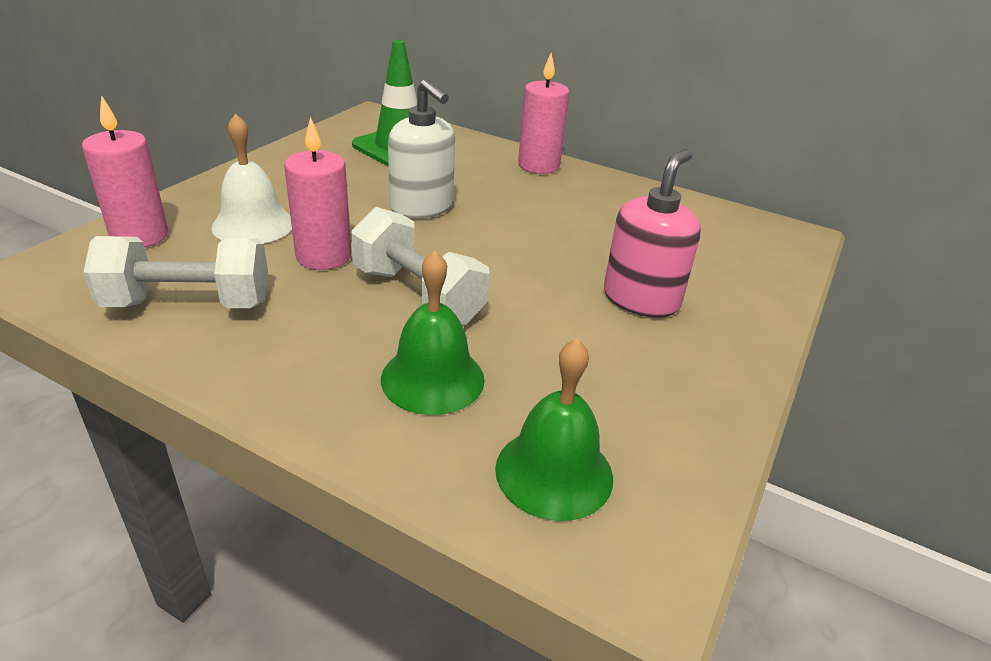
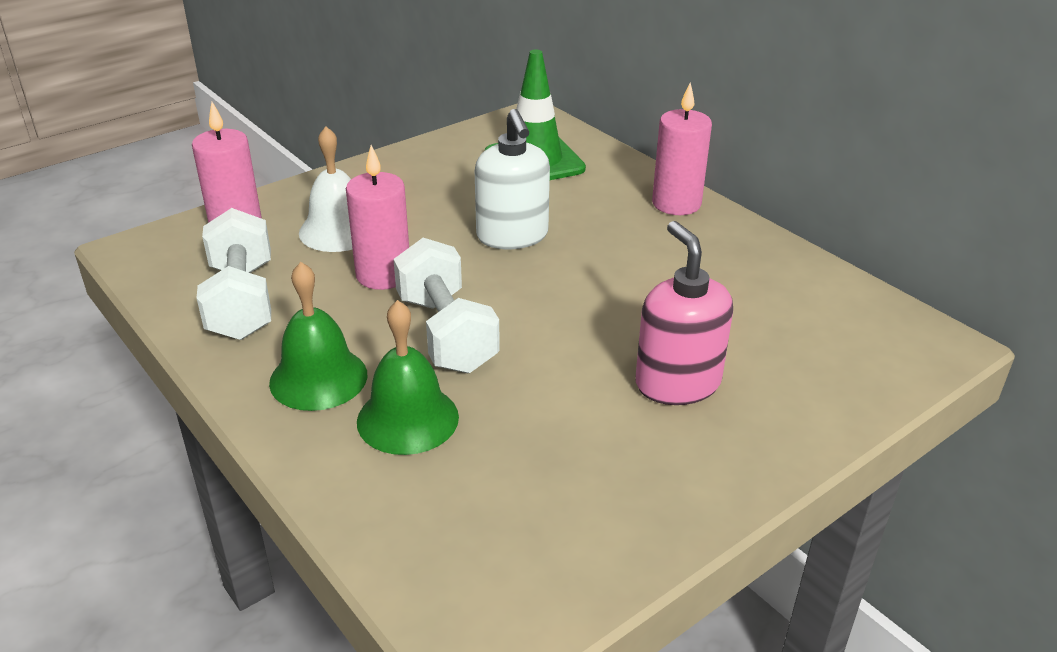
camera: 25 degrees right, 0 degrees up
white dumbbell [83,236,268,308] -> white dumbbell turned 60 degrees clockwise [197,208,271,340]
green bell [495,338,613,521] -> green bell moved to [269,262,367,411]
pink soap dispenser [604,149,701,317] -> pink soap dispenser turned 75 degrees counterclockwise [635,221,733,405]

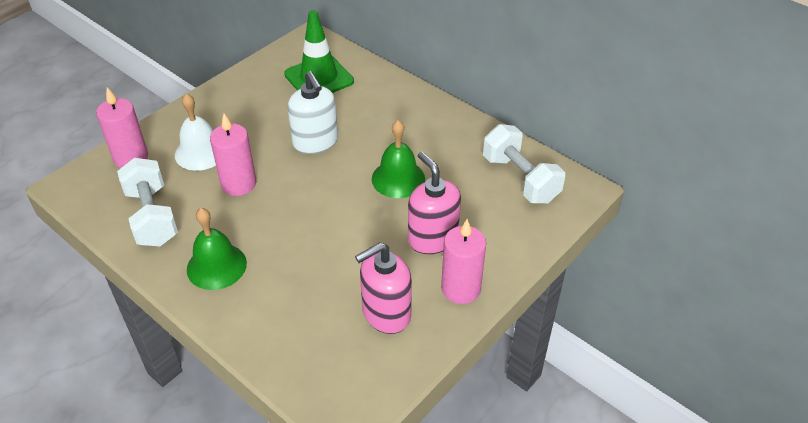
camera: 10 degrees left, 10 degrees up
green bell [357,300,459,455] -> green bell moved to [372,120,425,198]
white dumbbell [393,238,500,373] -> white dumbbell moved to [483,124,565,203]
pink candle [652,82,712,215] -> pink candle moved to [441,219,486,304]
none -> pink soap dispenser [355,242,412,334]

